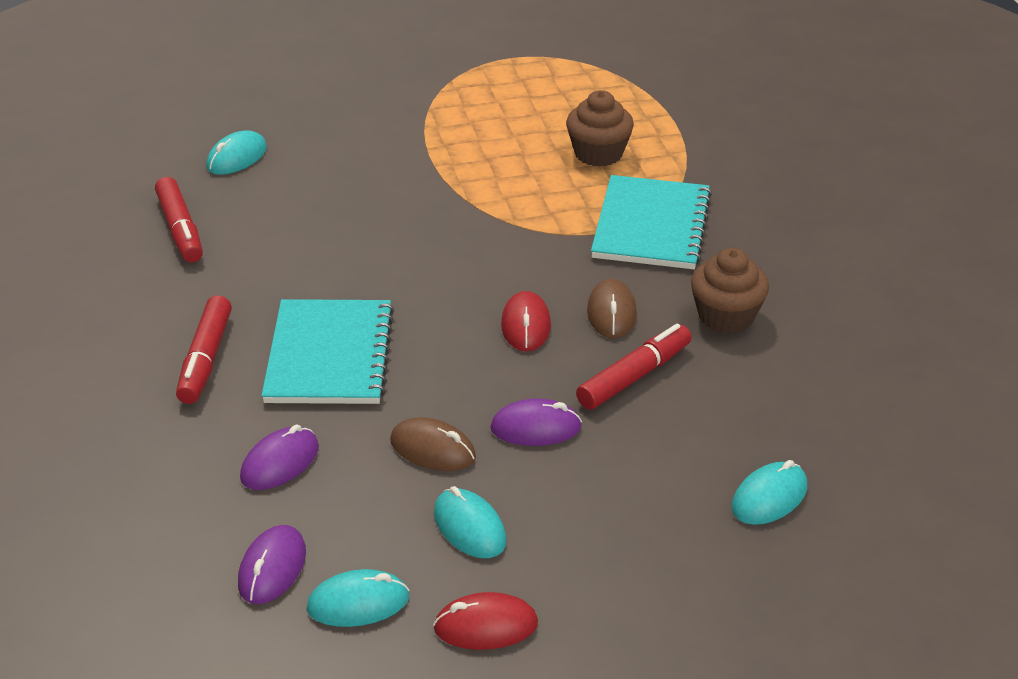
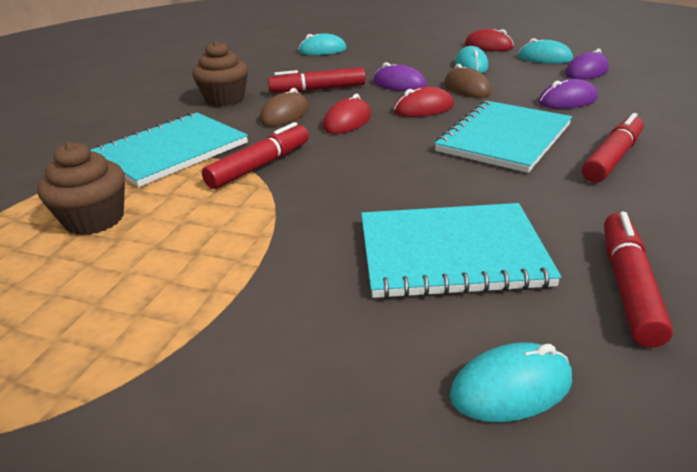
camera: 145 degrees left, 5 degrees down
none -> red marker [202,122,309,189]
none -> turquoise notebook [361,203,561,299]
none -> red mouse [394,87,454,117]

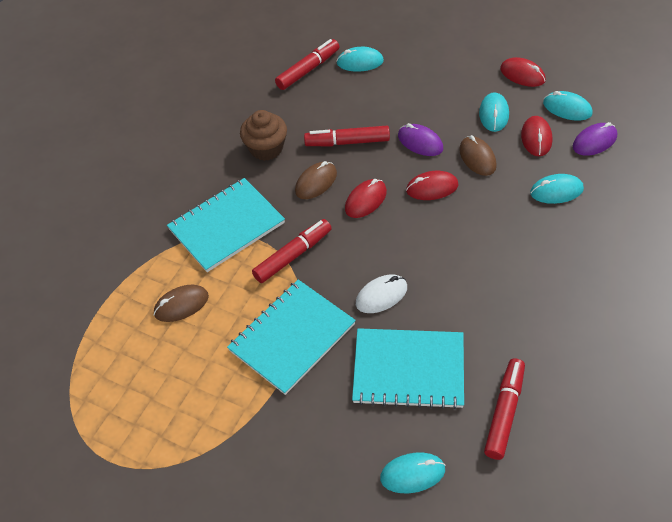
camera: 10 degrees right, 20 degrees up
brown cupcake [37,142,125,235] -> brown mouse [154,285,209,322]
turquoise notebook [434,100,572,173] -> turquoise notebook moved to [227,280,356,395]
purple mouse [538,79,598,109] -> turquoise mouse [530,174,584,204]
red marker [582,113,644,183] -> red marker moved to [275,39,340,90]
none -> white mouse [356,274,407,313]
none -> red mouse [521,116,552,156]

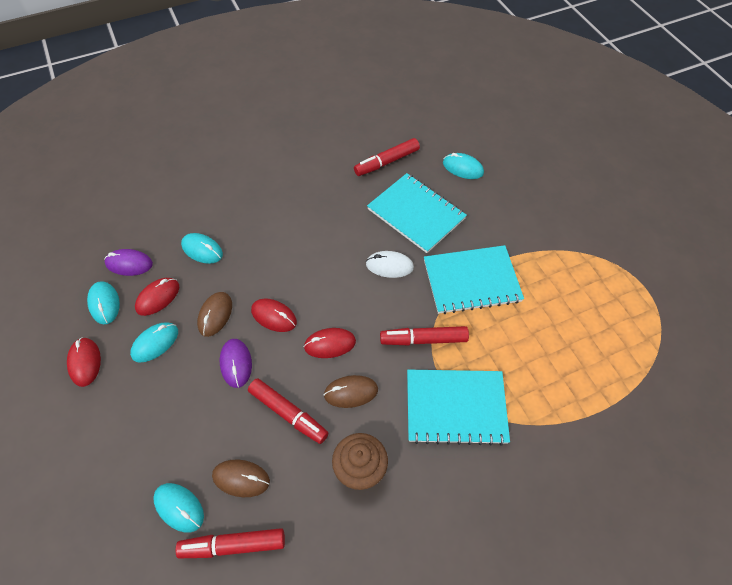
camera: 145 degrees left, 5 degrees up
brown mouse [154,285,209,322] -> brown mouse moved to [212,460,270,497]

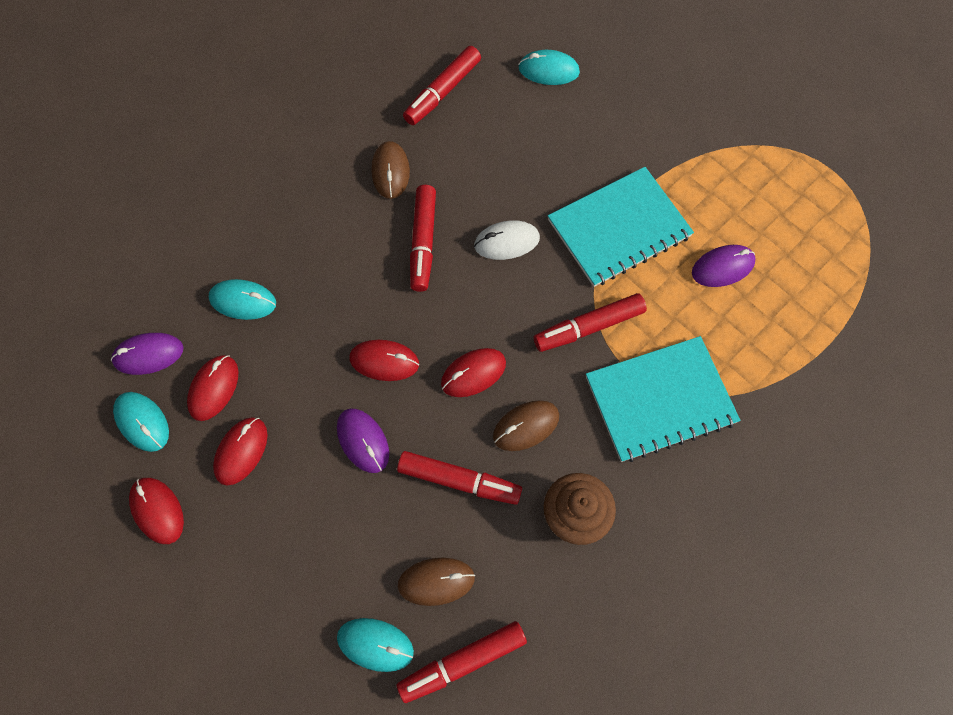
camera: 20 degrees left, 10 degrees up
turquoise mouse [130,322,178,363] -> red mouse [213,417,268,486]
brown mouse [197,292,232,337] -> brown mouse moved to [371,141,410,199]
turquoise notebook [367,173,467,253] -> none
none -> red marker [410,185,436,292]
none -> purple mouse [692,245,756,287]

